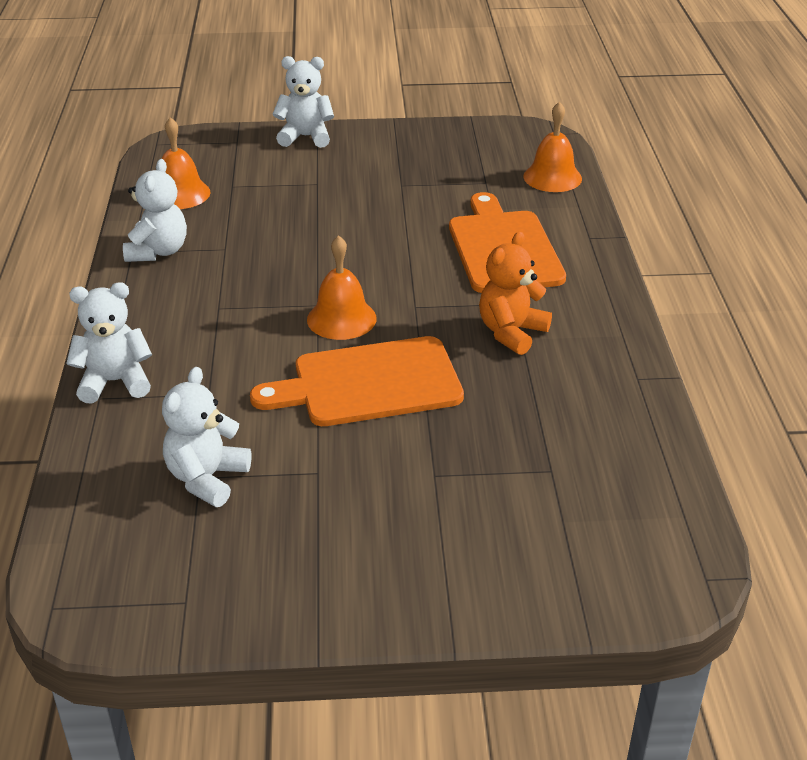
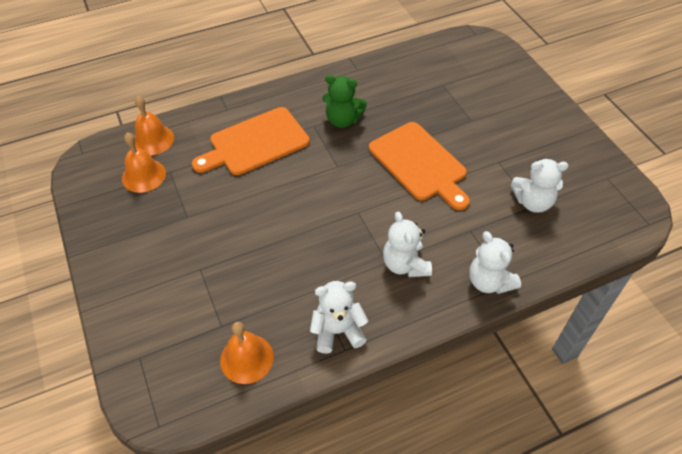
camera: 110 degrees left, 15 degrees up
white teddy bear [273,56,334,148] -> white teddy bear moved to [383,211,432,277]
orange bell [307,235,376,340] -> orange bell moved to [122,132,166,193]
orange teddy bear [479,232,552,355] -> green teddy bear [323,75,367,128]

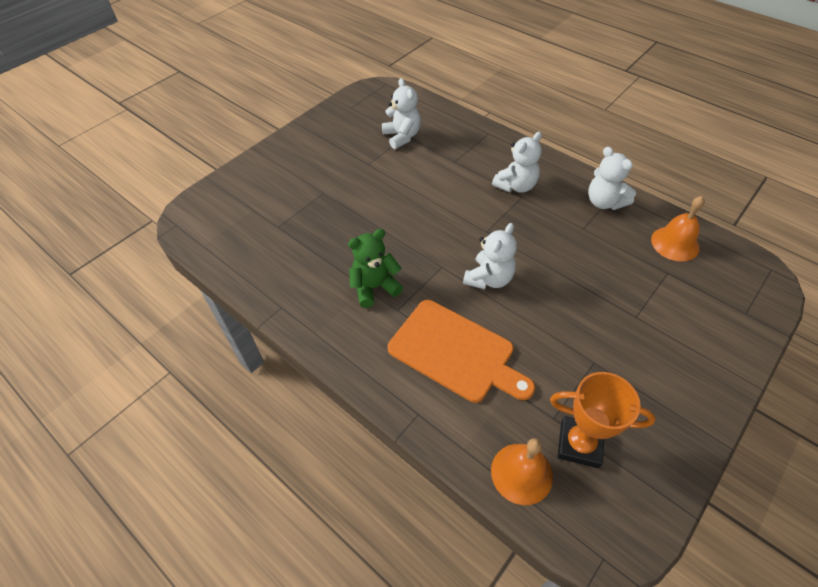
camera: 115 degrees left, 0 degrees up
orange bell [122,132,166,193] -> orange trophy [550,372,656,468]
green teddy bear [323,75,367,128] -> green teddy bear turned 105 degrees counterclockwise [348,229,403,308]
orange cutting board [369,122,470,210] -> none
white teddy bear [469,231,521,294] -> white teddy bear moved to [463,223,517,289]

